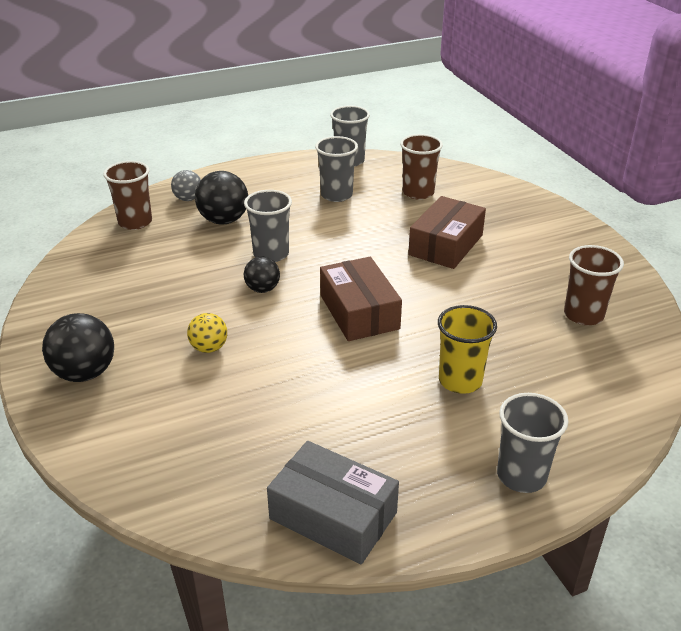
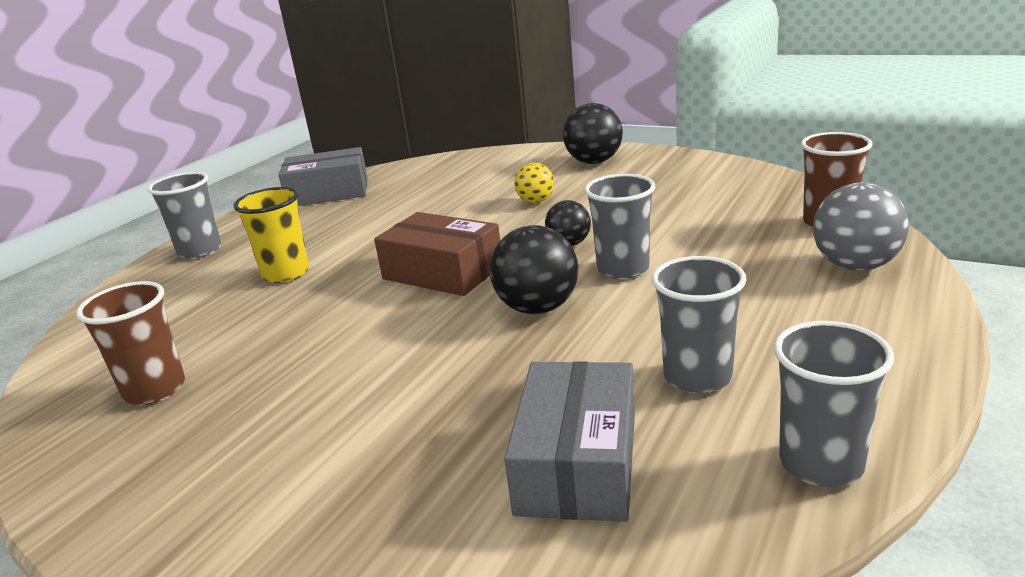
camera: 145 degrees right, 10 degrees down
grey ball [171,170,201,201] -> grey ball [813,182,909,271], size x1.64
black ball [195,171,248,224] -> black ball moved to [490,225,579,314]
brown cup [400,134,443,200] -> grey box [504,361,635,522]
brown box [408,196,486,269] -> none

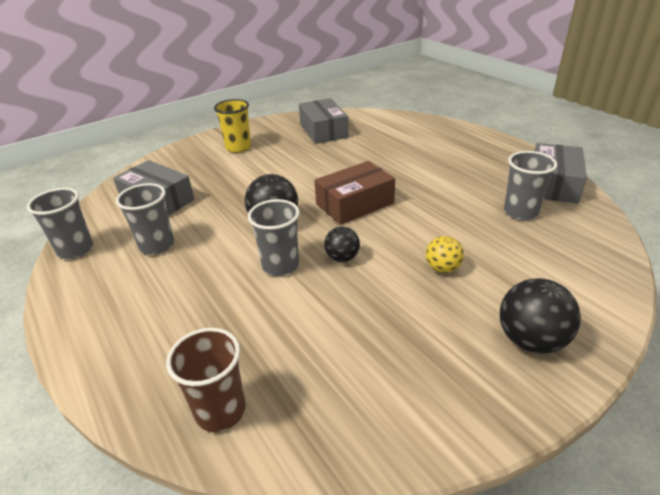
camera: 115 degrees right, 10 degrees up
brown cup [76,281,185,405] -> grey box [299,98,349,144]
grey cup [148,172,221,259] -> grey cup moved to [504,151,557,220]
yellow cup [234,187,309,283] -> yellow cup moved to [214,99,251,153]
grey ball [813,182,909,271] -> none

